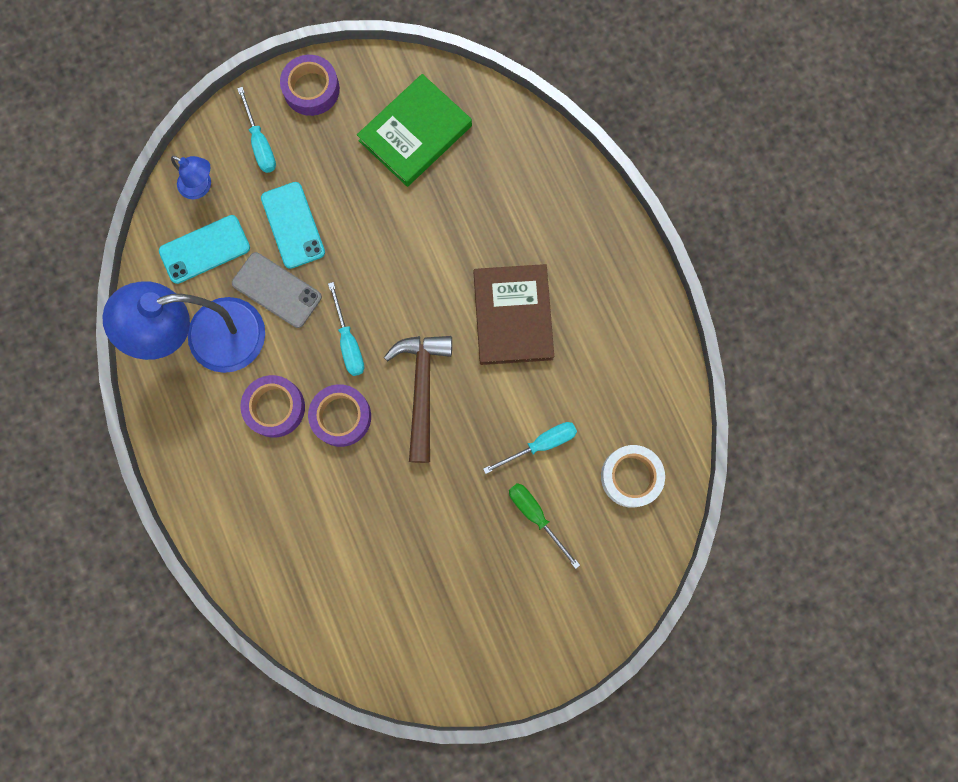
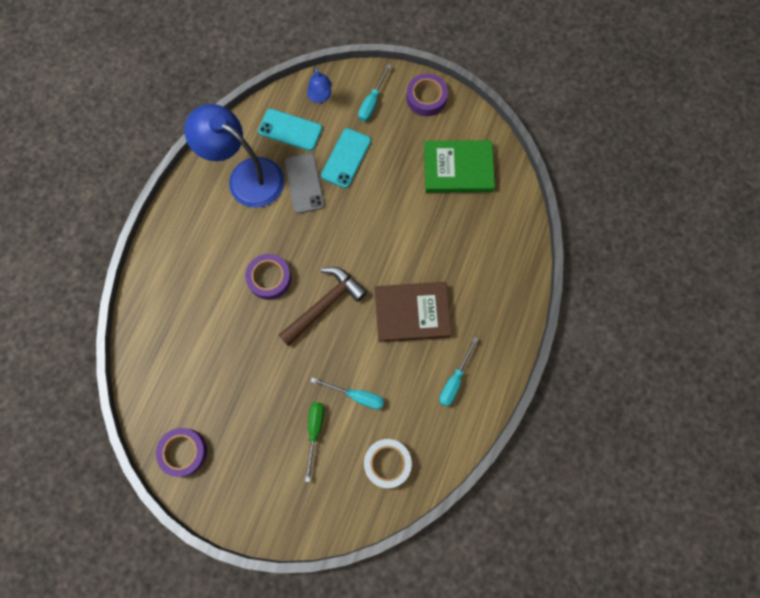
camera: 45 degrees right, 5 degrees down
purple tape [240,375,305,438] -> purple tape moved to [156,428,207,477]
turquoise screwdriver [328,282,364,376] -> turquoise screwdriver moved to [439,337,478,407]
brown book [474,264,554,365] -> brown book turned 45 degrees clockwise [375,282,451,342]

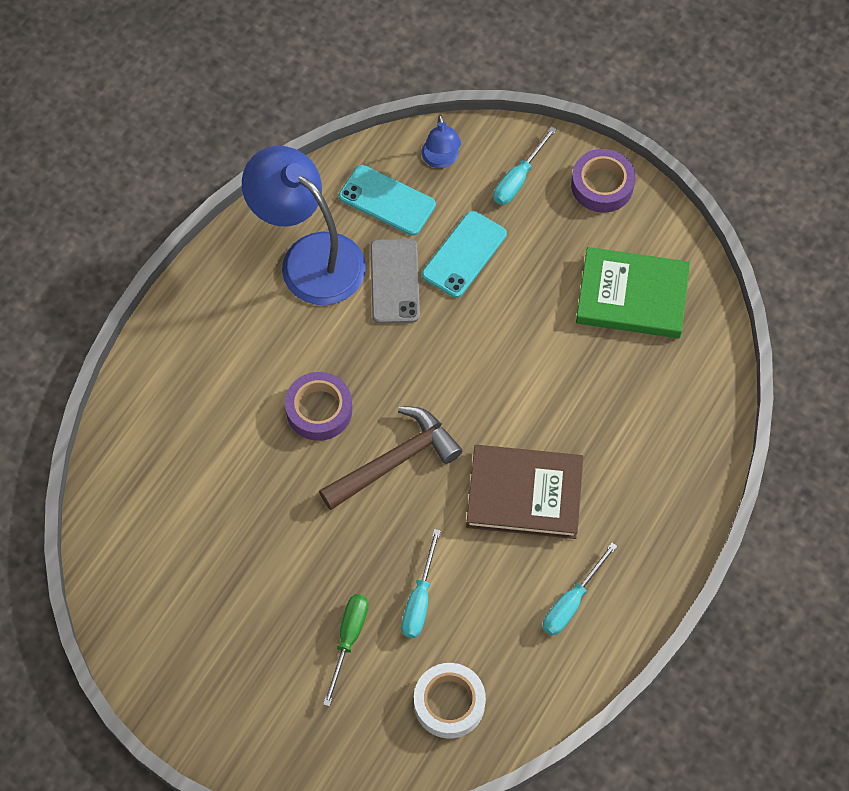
camera: 10 degrees right, 10 degrees down
purple tape [156,428,207,477] -> none
turquoise screwdriver [311,377,384,410] -> turquoise screwdriver turned 75 degrees clockwise [401,529,441,638]

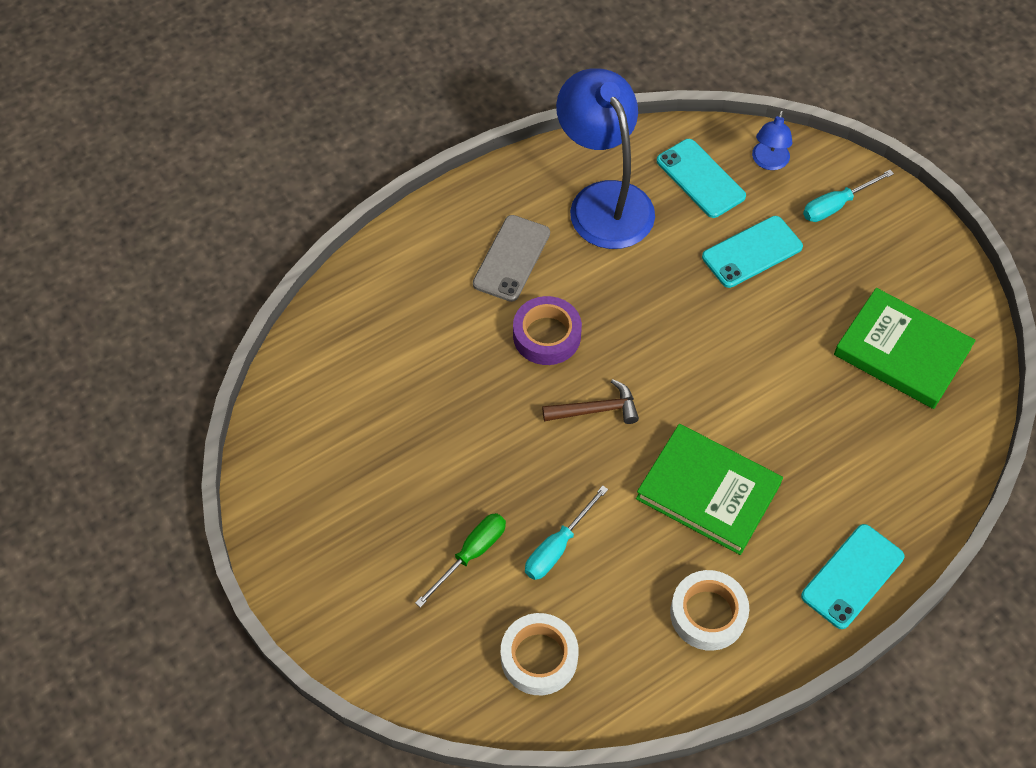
camera: 25 degrees right, 5 degrees down
brown hammer [319,406,462,510] -> brown hammer [542,379,639,424], size x0.62
grey phone [371,238,420,324] -> grey phone moved to [473,215,550,302]
brown book [466,445,583,539] -> green book [636,424,783,555]
turquoise screwdriver [543,542,617,636] -> white tape [670,570,749,651]
purple tape [571,149,636,212] -> none
none -> turquoise phone [801,524,904,629]

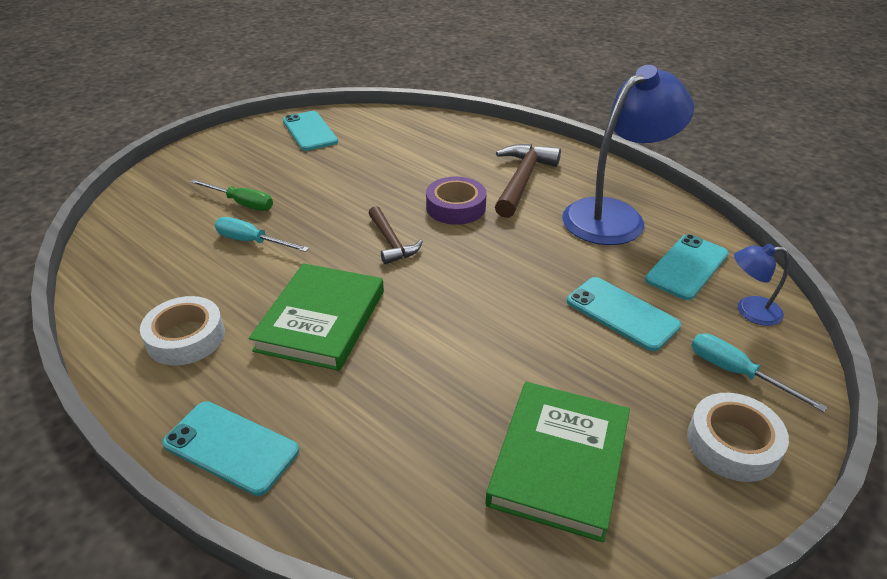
camera: 75 degrees right, 20 degrees down
grey phone [473,215,550,302] -> brown hammer [495,144,561,218]
white tape [501,613,579,695] -> white tape moved to [687,393,789,482]
none -> turquoise phone [283,111,338,151]

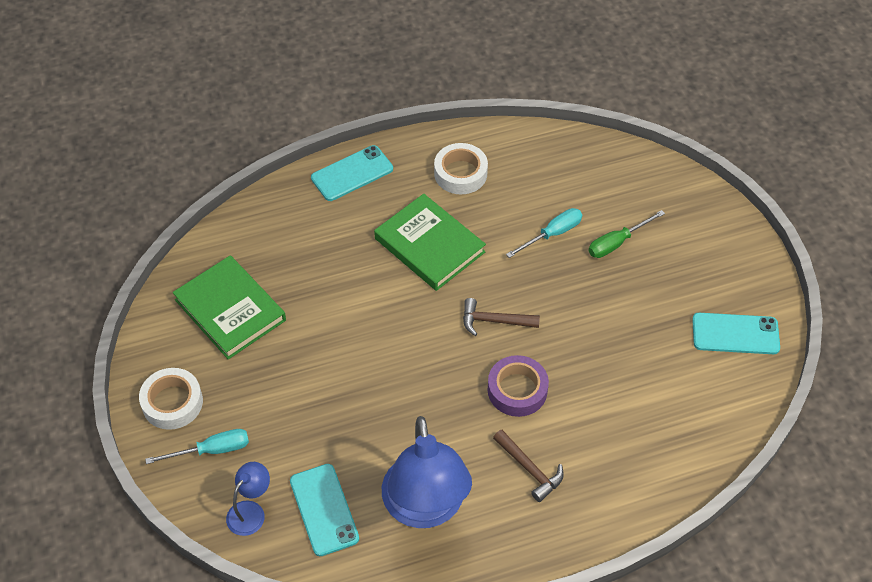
camera: 120 degrees right, 15 degrees up
brown hammer [495,144,561,218] -> brown hammer [493,430,564,502], size x0.62
turquoise phone [567,277,681,351] -> none

